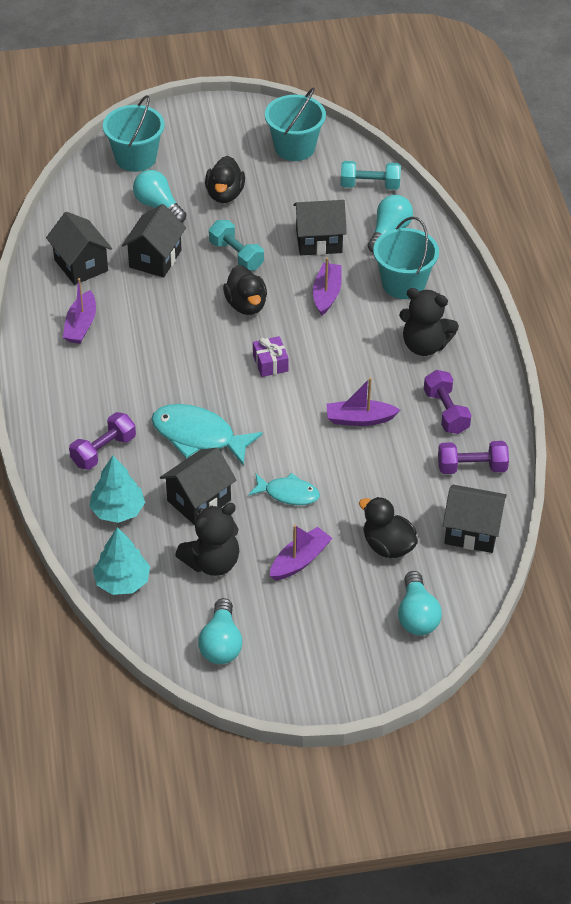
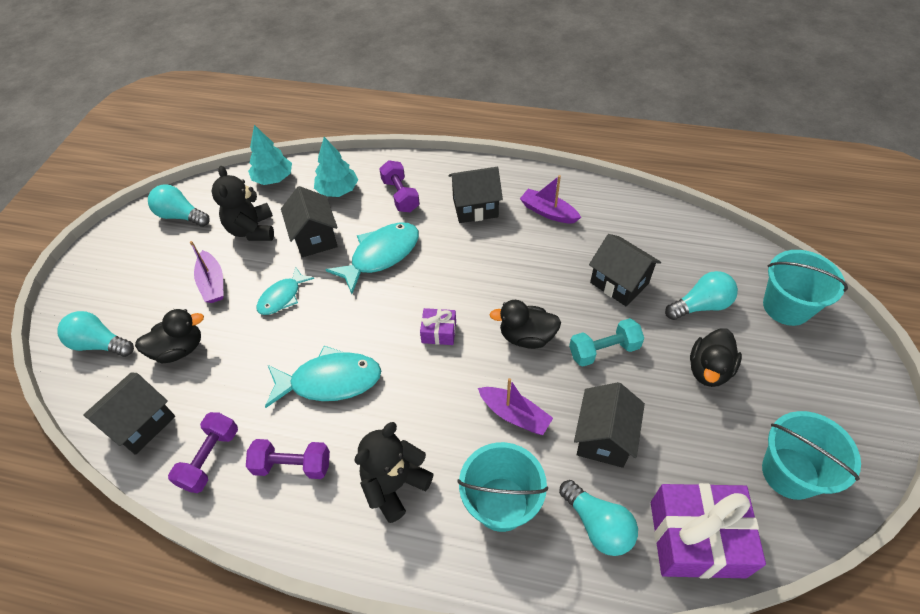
camera: 115 degrees right, 5 degrees up
black house [46,212,112,285] -> black house moved to [449,167,503,223]
black duck [205,156,245,203] -> black duck turned 90 degrees counterclockwise [690,328,742,387]
purple boat [327,378,400,426] -> turquoise fish [265,346,381,408]
turquoise dumbbell [341,161,401,190] -> purple gift [651,483,766,579]

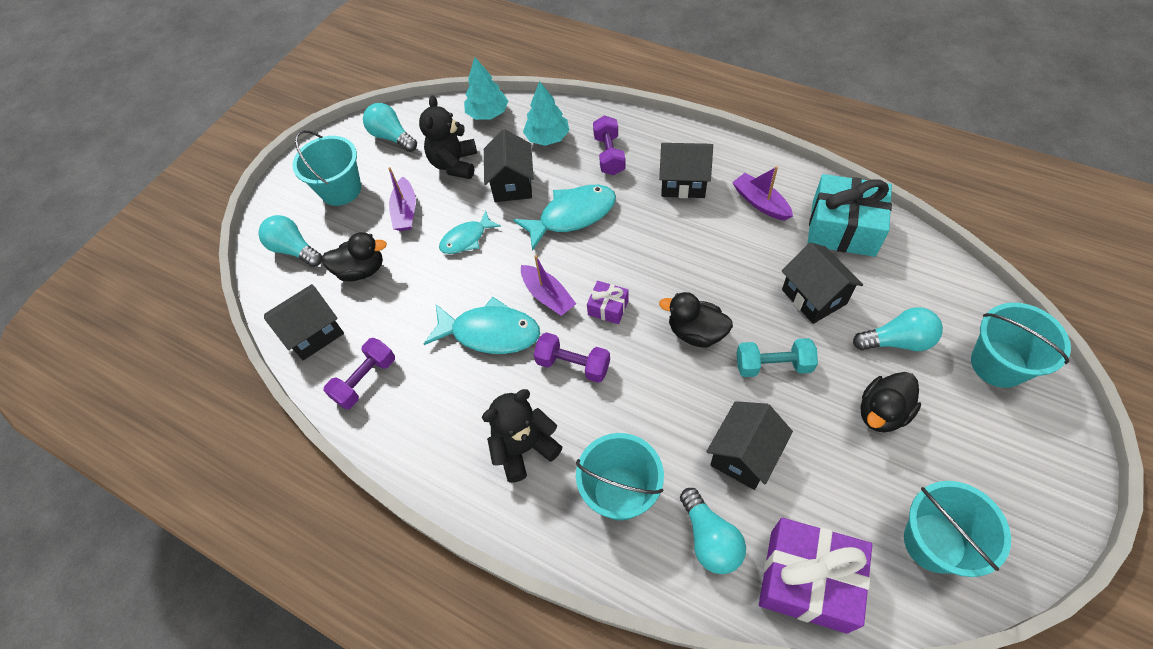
camera: 20 degrees right, 5 degrees up
purple dumbbell [246,439,330,479] -> purple dumbbell moved to [534,332,610,383]
purple boat [478,378,553,435] -> purple boat moved to [521,255,576,316]
none -> turquoise bucket [292,130,361,206]
none -> turquoise gift [807,174,892,257]

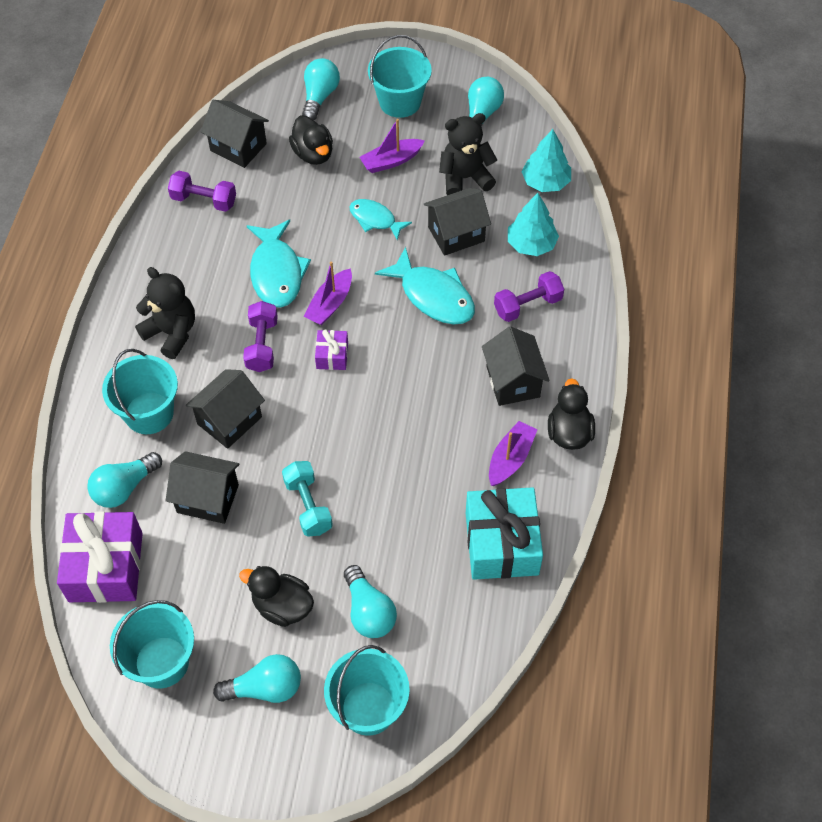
camera: 65 degrees right, 0 degrees up
black duck [659,292,733,348] -> black duck moved to [548,378,595,450]
black house [782,242,863,324] -> black house moved to [186,369,265,449]
none -> turquoise light bulb [213,654,301,703]

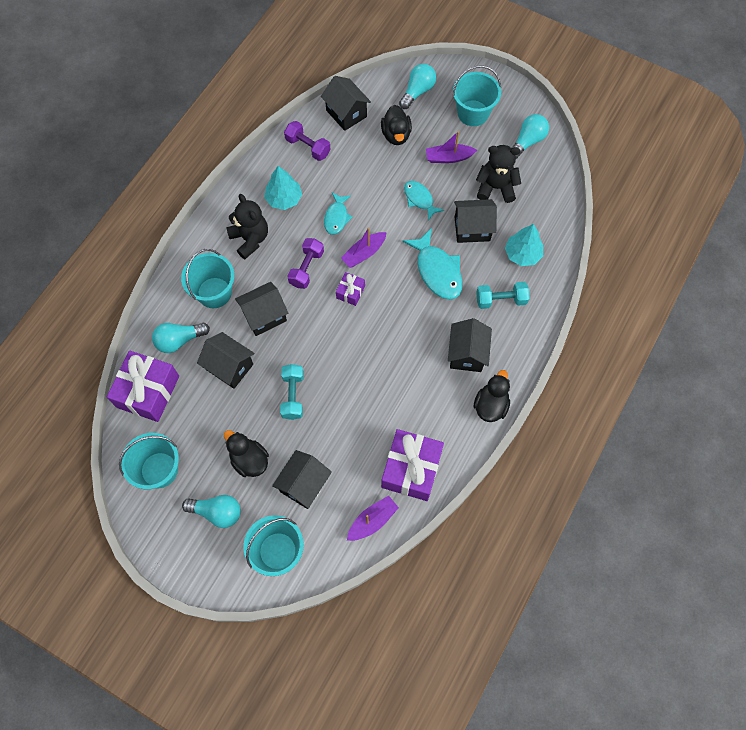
camera: 20 degrees right, 10 degrees up
turquoise fish [247,220,311,308] -> turquoise fish [324,193,352,235], size x0.61
turquoise light bulb [344,565,397,638] -> black house [272,450,332,509]
turquoise gift [466,487,543,580] -> purple gift [381,429,444,501]
purple boat [489,421,537,486] -> purple boat moved to [347,496,399,541]
purple dumbbell [494,271,564,322] -> turquoise dumbbell [476,282,530,309]
turquoise tree [522,129,571,192] -> turquoise tree moved to [264,166,302,210]

